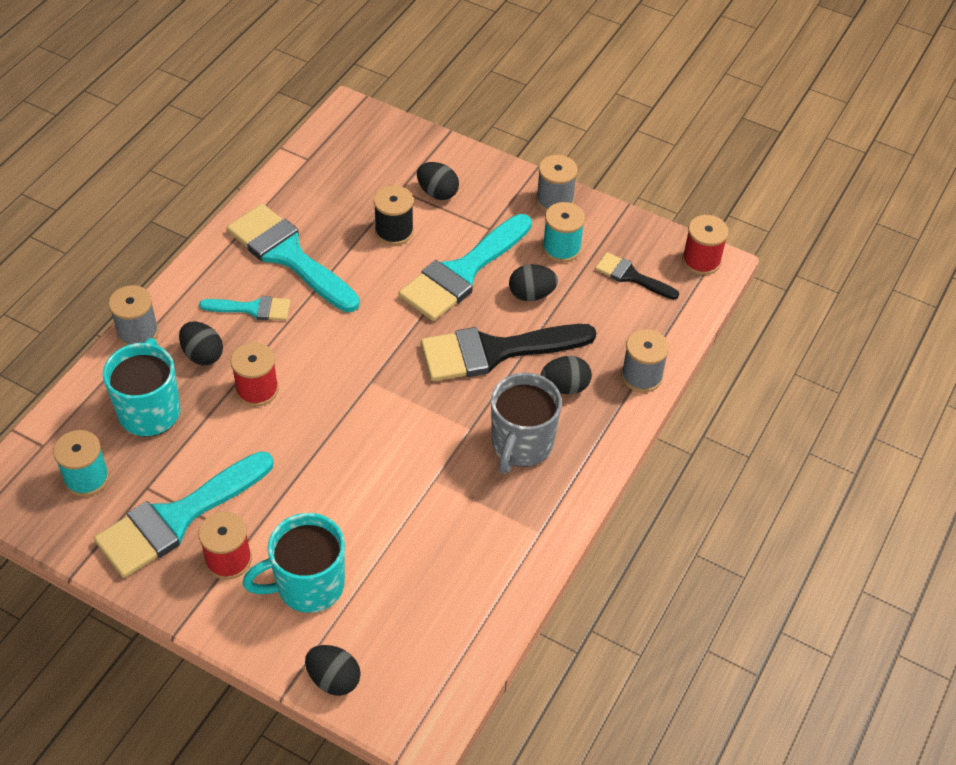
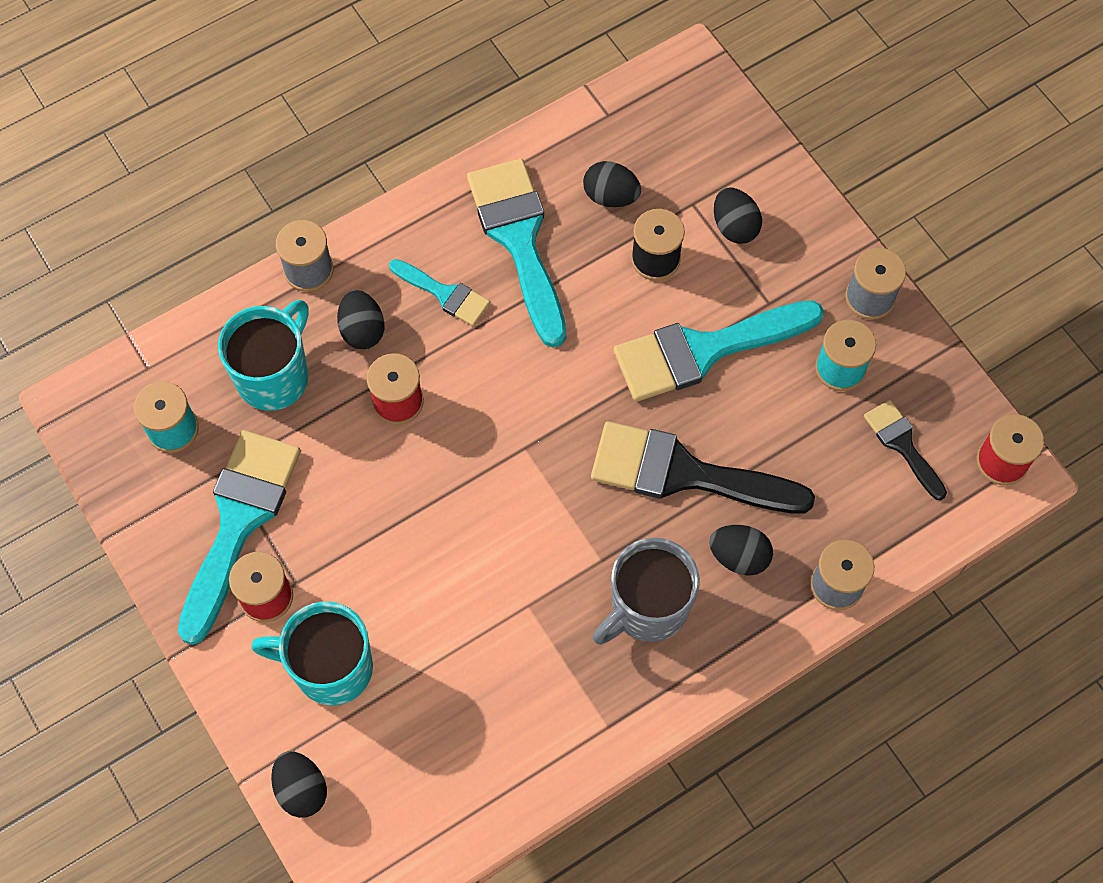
camera: 30 degrees right, 15 degrees up
turquoise brush [94,451,273,578] -> turquoise brush turned 120 degrees clockwise [178,430,301,645]
black egg [509,264,558,301] -> black egg moved to [583,161,641,207]

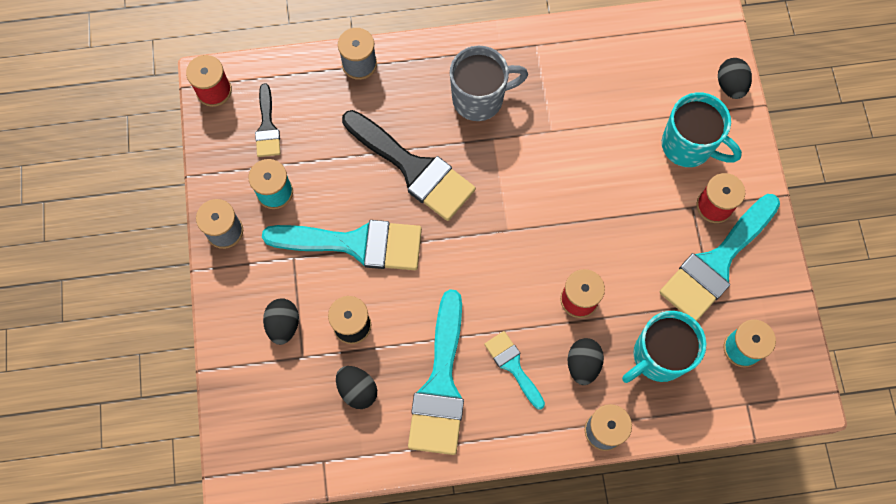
camera: 155 degrees left, 5 degrees up
black egg [709,525,773,576] -> none

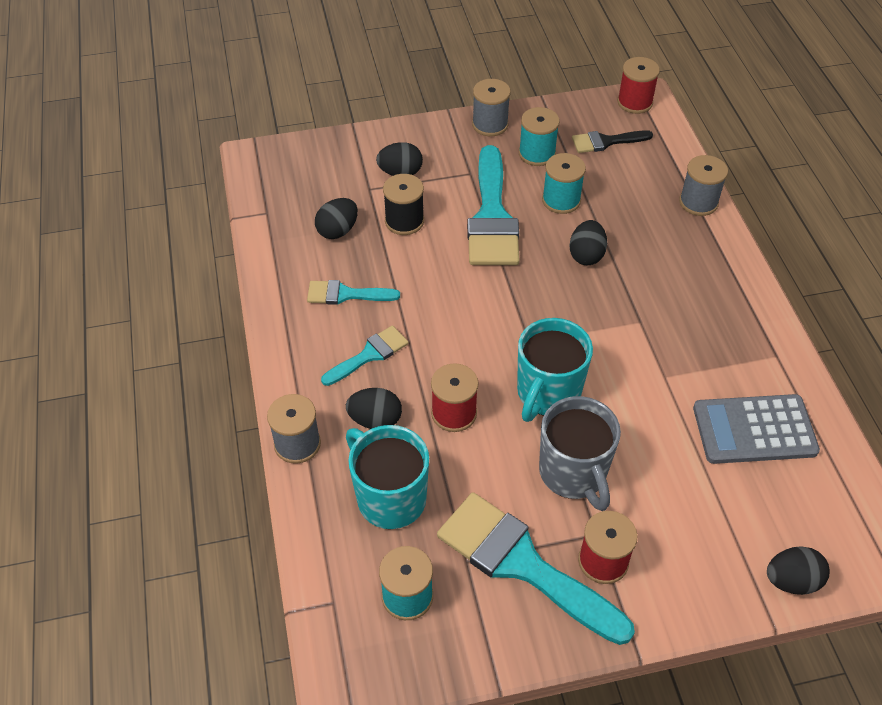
camera: 85 degrees right, 20 degrees down
black brush [342,110,476,221] -> black egg [569,220,607,265]
turquoise brush [408,289,464,455] -> turquoise brush [307,280,400,305], size x0.52
grey mug [450,46,528,121] -> grey mug moved to [539,396,621,511]
turquoise mug [662,92,742,167] -> turquoise mug moved to [517,318,593,422]
none -> turquoise spool [542,153,586,214]
none -> grey calculator [693,394,820,464]

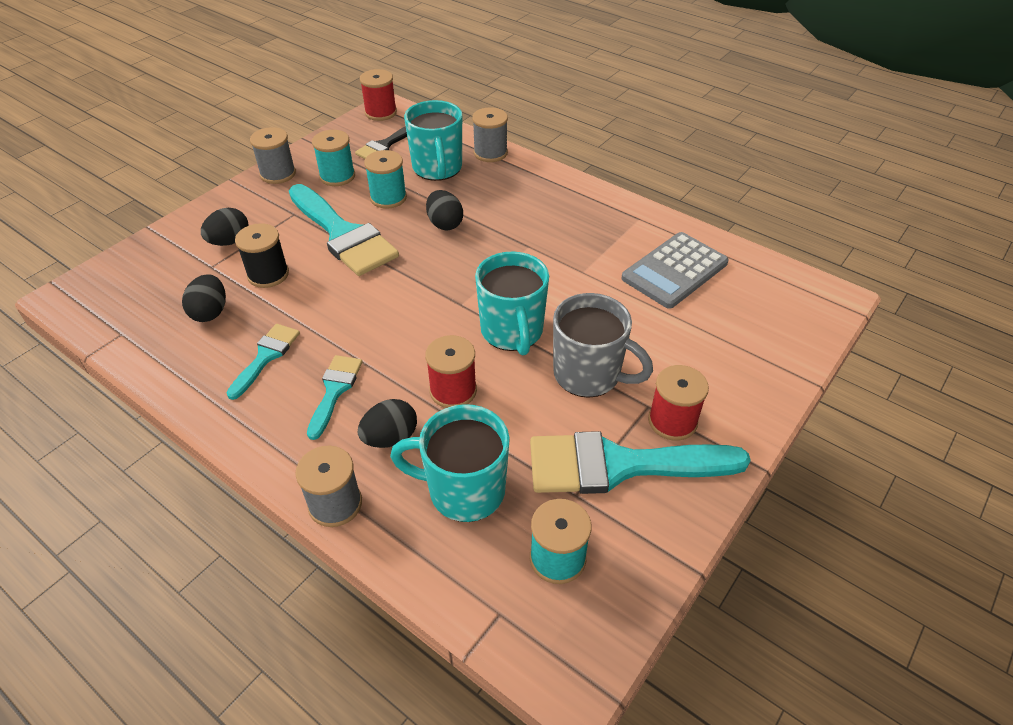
camera: 40 degrees left, 5 degrees down
turquoise brush [307,280,400,305] -> turquoise brush turned 150 degrees clockwise [227,324,300,400]
black egg [767,546,830,595] -> none
none -> turquoise mug [404,100,462,181]

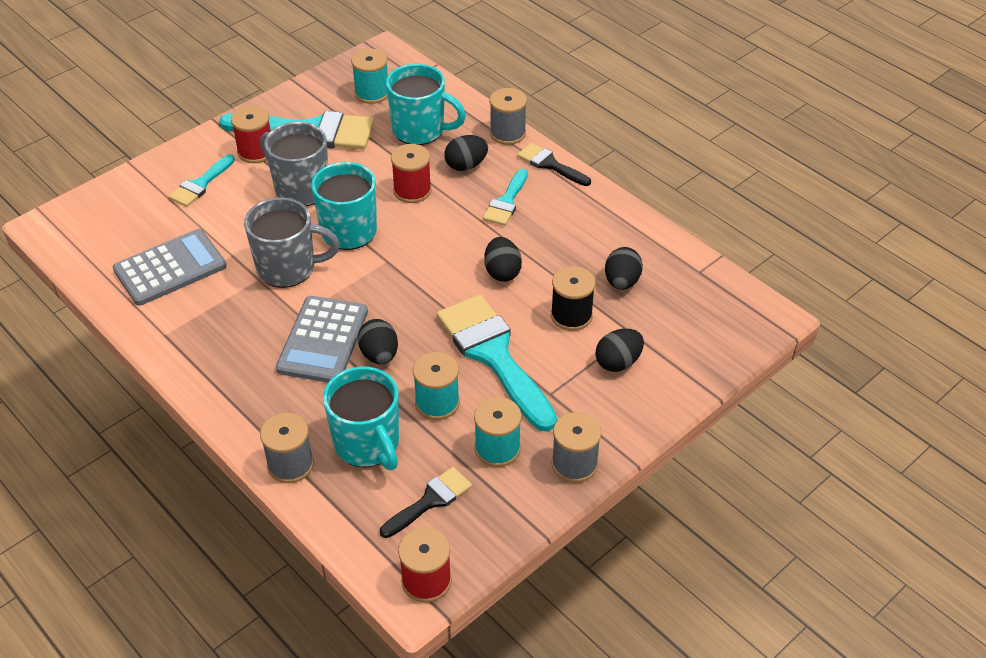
camera: 170 degrees left, 0 degrees up
turquoise brush [227,324,300,400] -> turquoise brush moved to [168,154,235,207]
turquoise mug [404,100,462,181] -> turquoise mug turned 150 degrees clockwise [323,366,399,470]
none -> grey mug [244,197,340,288]
none -> grey calculator [276,296,368,383]
none -> black egg [484,237,522,282]
none -> black brush [517,143,591,186]

